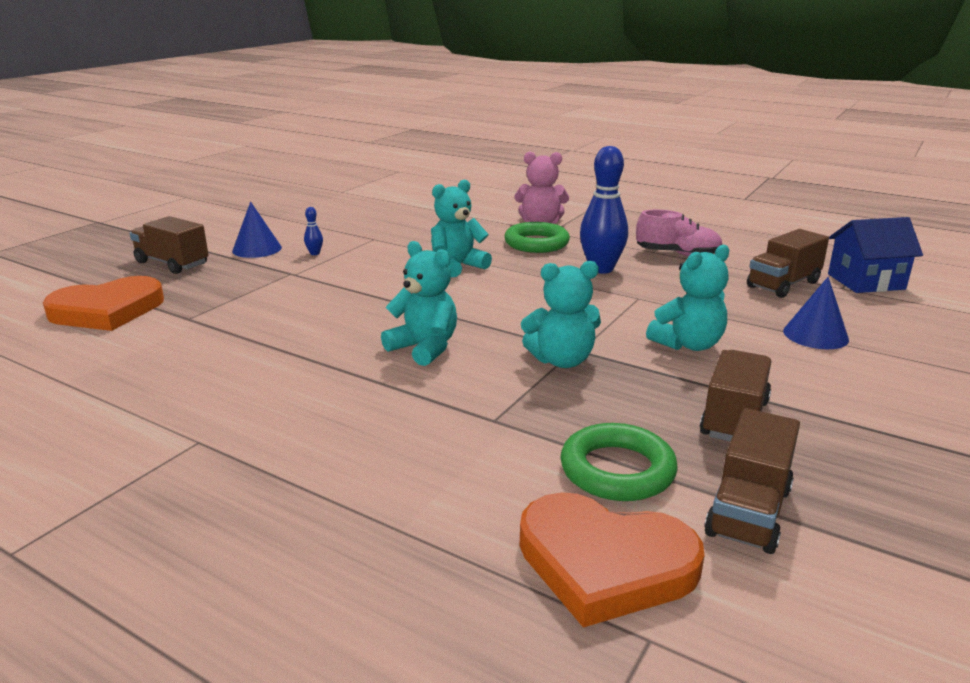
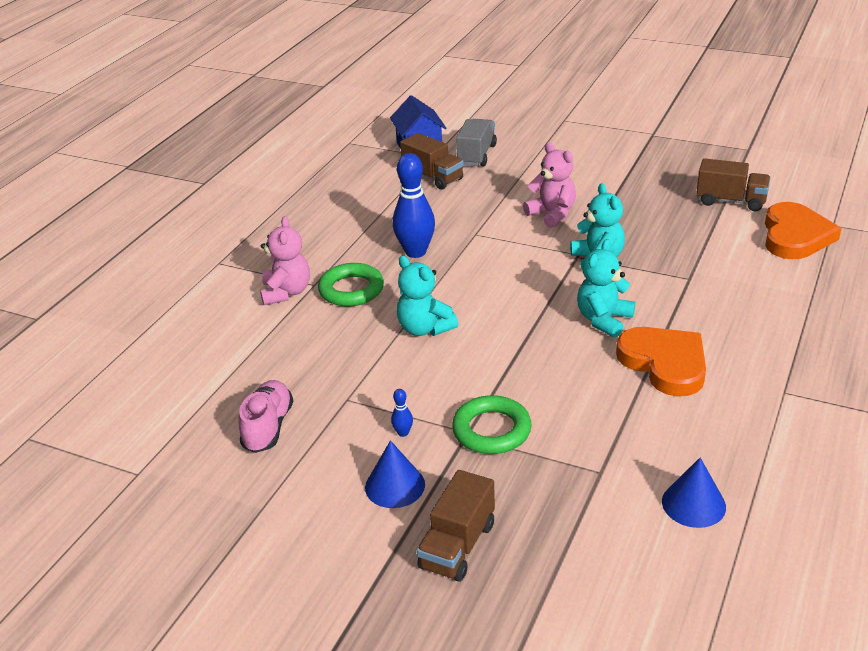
camera: 95 degrees left, 10 degrees up
orange heart [43,276,164,331] -> orange heart moved to [616,327,706,397]
green ring [560,423,678,501] -> green ring moved to [452,395,532,454]
pink shoe [636,210,722,256] -> pink shoe moved to [238,380,293,453]
turquoise teddy bear [646,245,729,351] -> pink teddy bear [523,142,576,228]
brown truck [700,350,771,442] -> none
blue cone [783,277,849,349] -> blue cone moved to [662,458,726,528]
none -> grey truck [456,119,497,166]

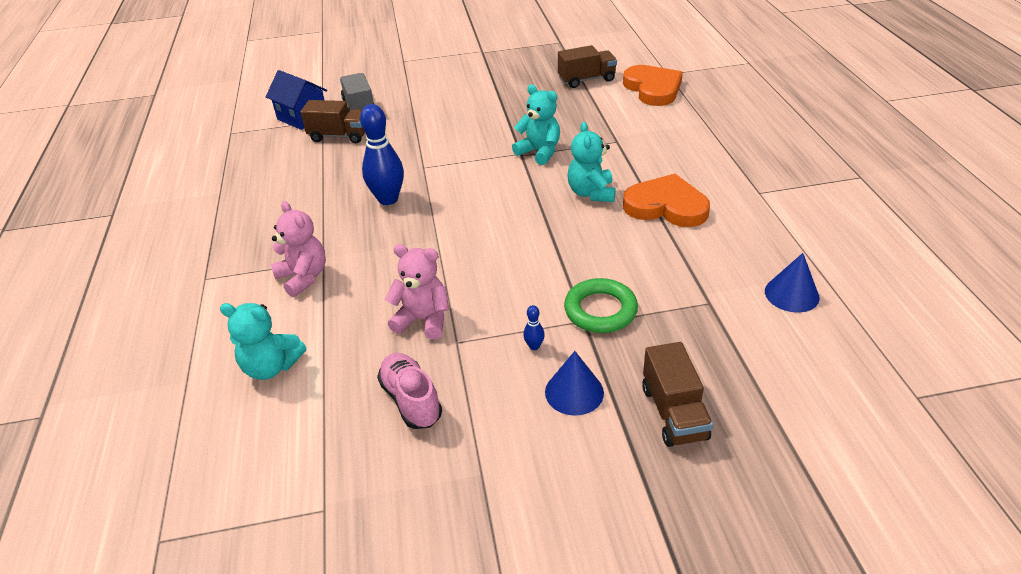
camera: 35 degrees left, 5 degrees up
green ring [318,263,384,306] -> none
turquoise teddy bear [397,256,458,336] -> turquoise teddy bear moved to [220,303,306,380]
pink teddy bear [523,142,576,228] -> pink teddy bear moved to [385,244,449,340]

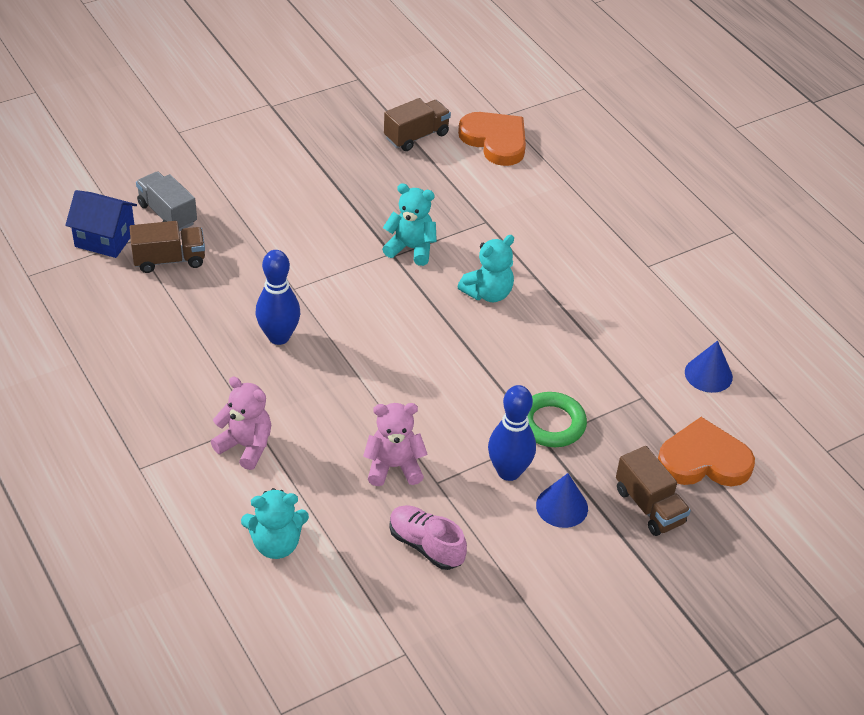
camera: 25 degrees left, 5 degrees up
blue bowling pin [523,305,545,350] -> blue bowling pin [488,385,536,481], size x2.42
turquoise teddy bear [567,122,616,202] -> turquoise teddy bear turned 105 degrees counterclockwise [457,235,514,302]
orange heart [623,174,710,227] -> orange heart moved to [658,417,755,486]

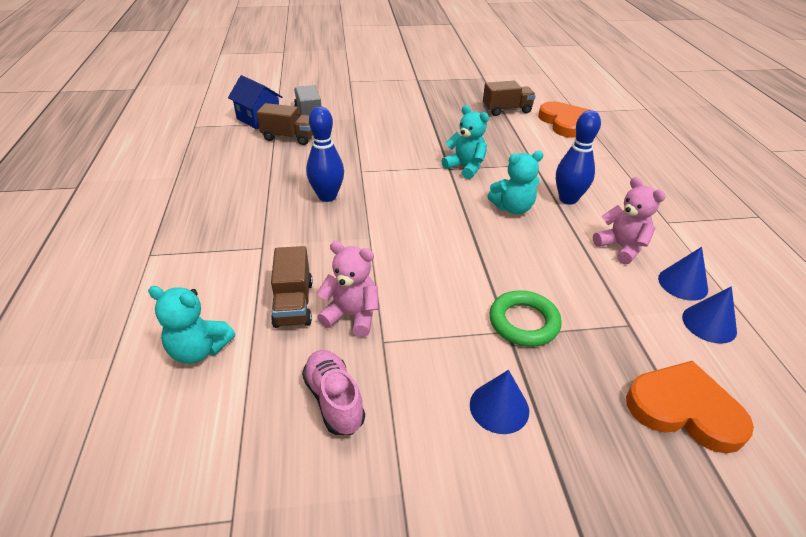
camera: 25 degrees right, 5 degrees down
pink teddy bear [211,377,271,470] -> pink teddy bear moved to [593,177,666,264]
blue bowling pin [488,385,536,481] -> blue bowling pin moved to [556,110,601,205]
brown truck [616,446,691,536] -> brown truck moved to [271,246,313,328]
none -> blue cone [658,247,708,301]

